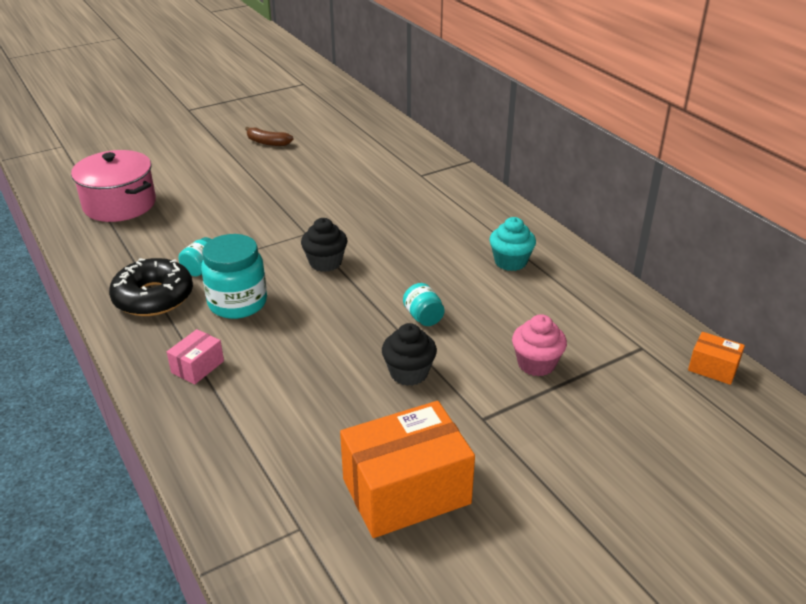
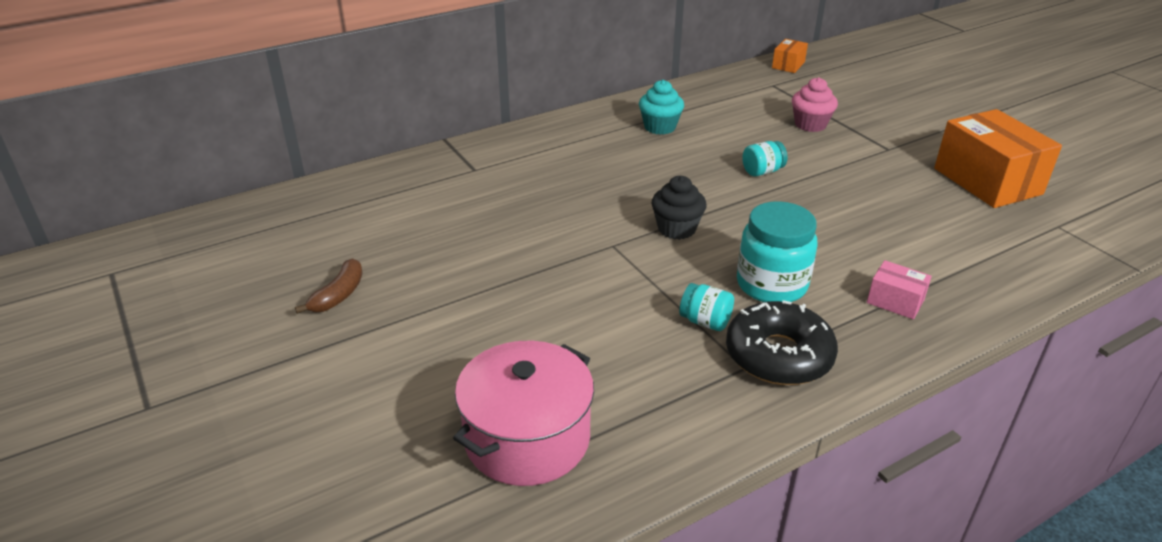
camera: 90 degrees left, 0 degrees up
black cupcake [382,323,437,386] -> none

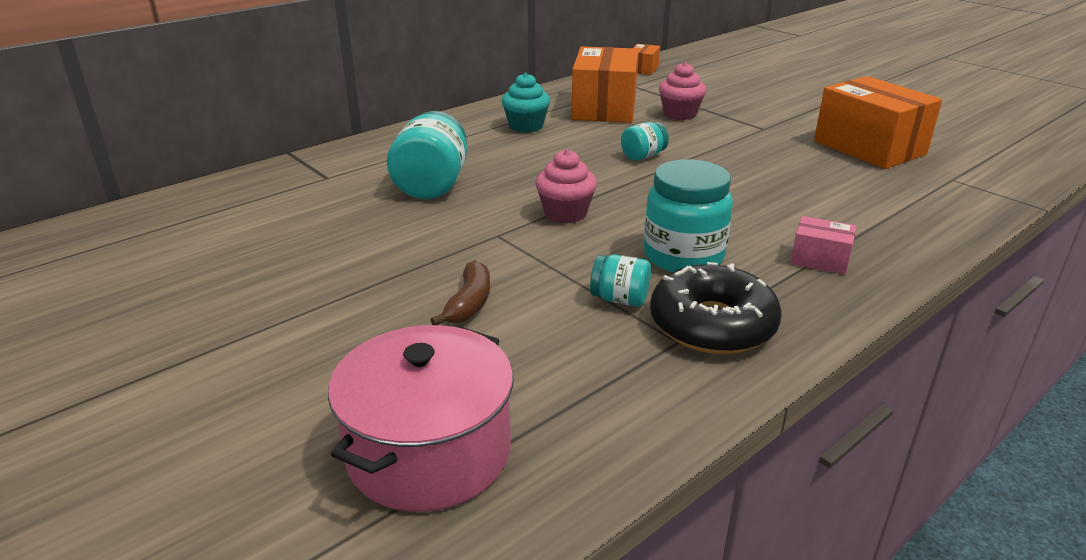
camera: 10 degrees left, 5 degrees down
brown banana [295,258,363,314] -> brown banana moved to [430,260,490,325]
black cupcake [652,176,707,240] -> pink cupcake [535,149,597,224]
none -> turquoise jar [387,111,467,199]
none -> orange box [571,46,638,123]

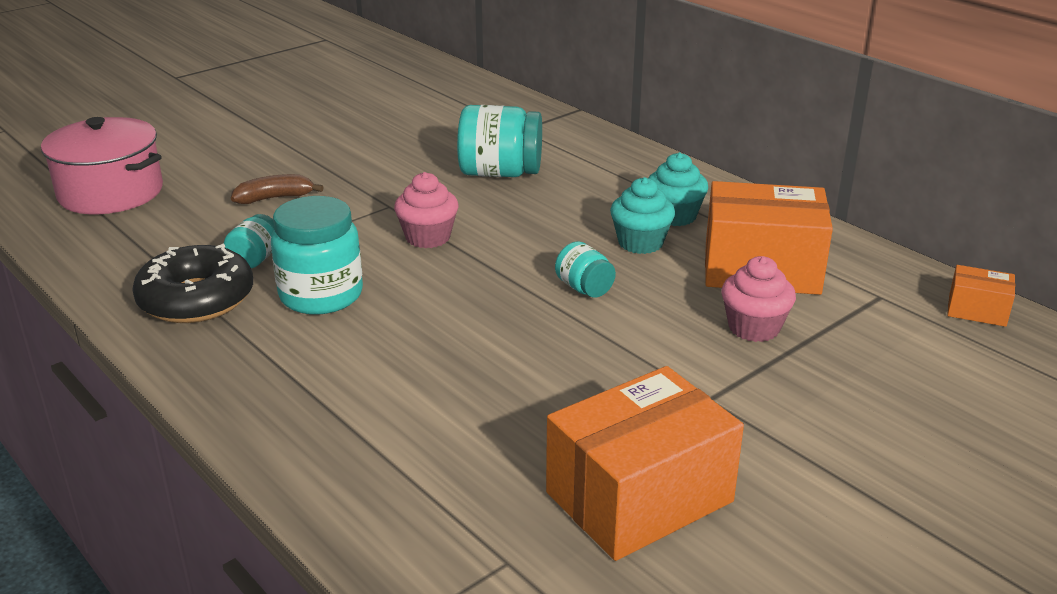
camera: 90 degrees right, 0 degrees up
brown banana [430,260,490,325] -> brown banana turned 150 degrees clockwise [231,174,324,204]
pink box [790,216,856,275] -> none
none -> turquoise cupcake [610,177,675,254]

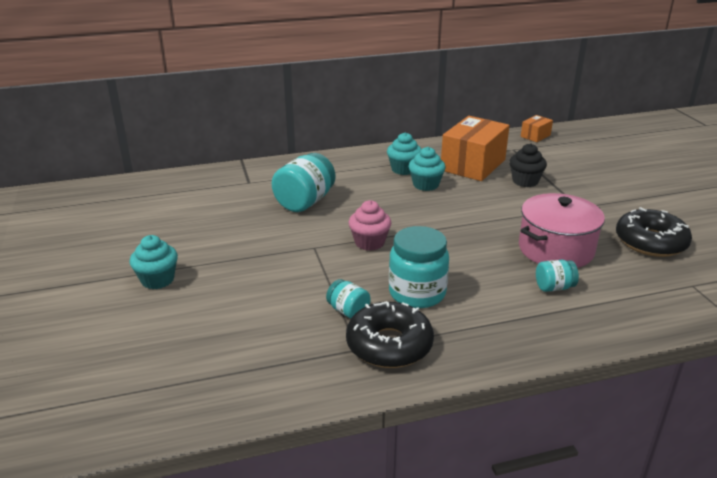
camera: 65 degrees left, 0 degrees up
pink pot [41,117,163,214] -> pink pot moved to [519,193,605,268]
brown banana [231,174,324,204] -> none
orange box [546,366,744,561] -> black donut [616,207,692,257]
turquoise jar [555,241,616,298] -> turquoise jar moved to [536,260,579,292]
pink cupcake [721,256,796,342] -> black cupcake [509,143,547,187]
none -> turquoise cupcake [130,235,178,289]

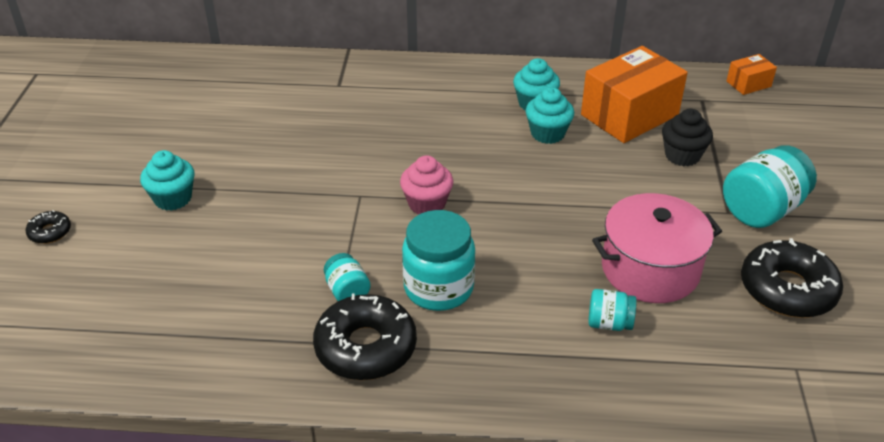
camera: 20 degrees right, 10 degrees up
turquoise jar [272,153,336,212] -> turquoise jar moved to [723,145,817,228]
none -> black donut [26,210,71,244]

